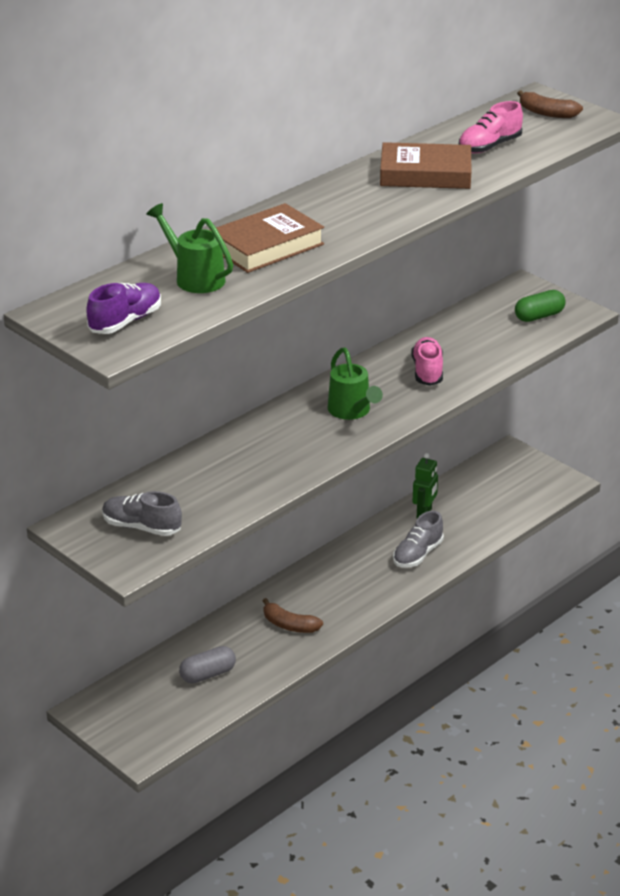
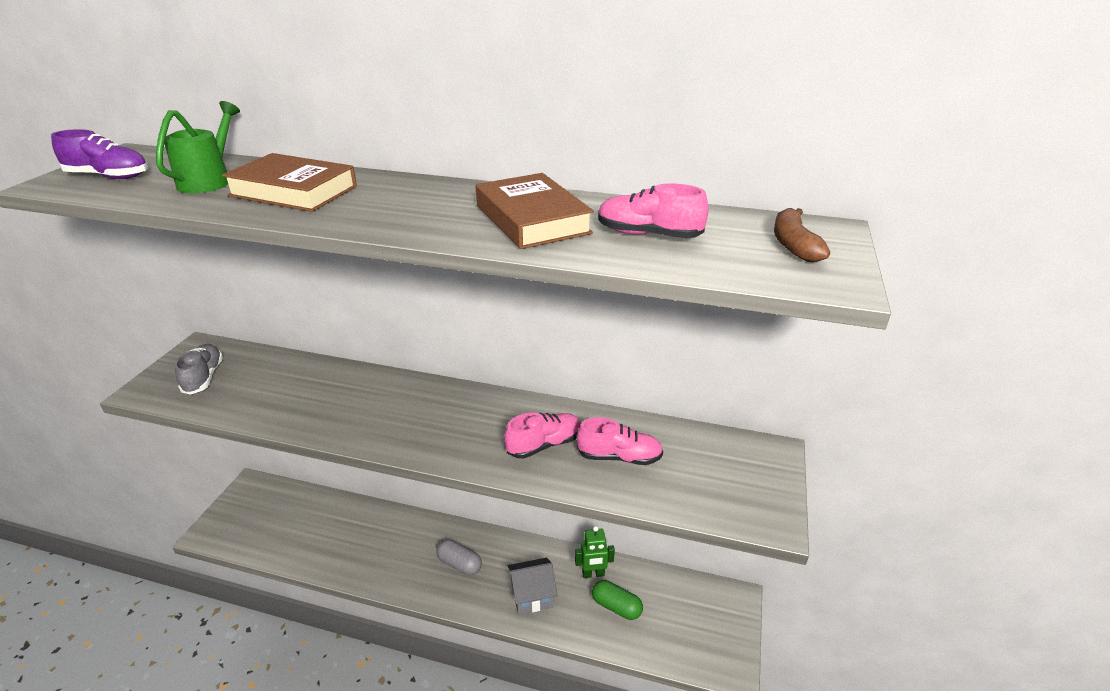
camera: 60 degrees right, 0 degrees up
grey capsule [179,646,236,684] -> grey capsule moved to [436,539,482,575]
brown banana [263,598,323,633] -> none
green watering can [328,347,383,420] -> none
grey shoe [393,511,444,568] -> grey house [508,558,557,615]
green capsule [515,290,566,322] -> green capsule moved to [592,580,643,620]
none -> pink shoe [577,417,663,465]

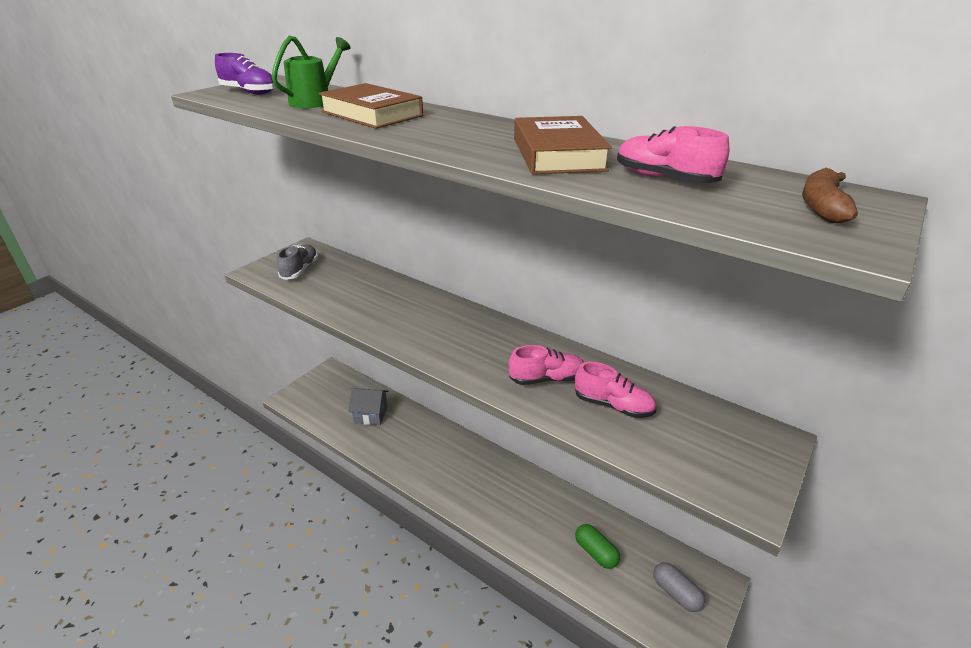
camera: 20 degrees right, 0 degrees up
grey capsule [436,539,482,575] -> grey capsule moved to [653,562,705,612]
grey house [508,558,557,615] -> grey house moved to [348,388,389,425]
green robot [575,526,615,578] -> none

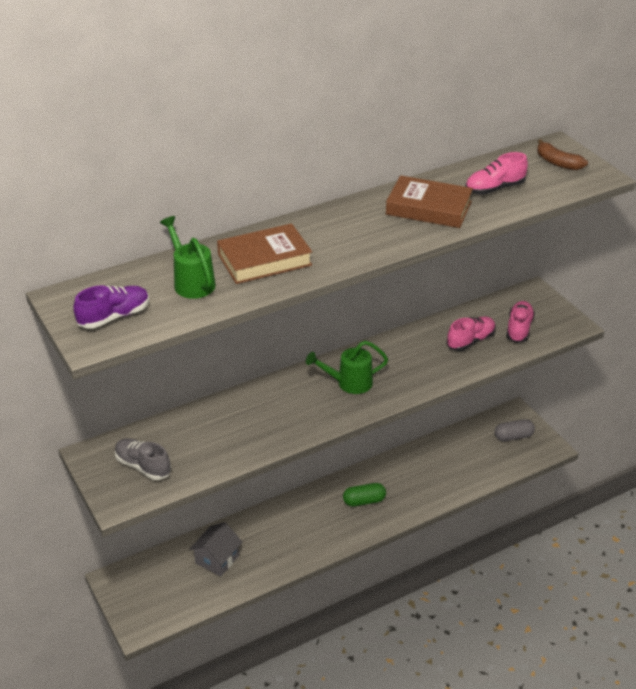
camera: 65 degrees left, 5 degrees up
pink shoe [509,345,584,385] -> pink shoe moved to [506,301,535,343]
green capsule [575,524,620,569] -> green capsule moved to [343,483,386,506]
none -> green watering can [306,341,388,394]

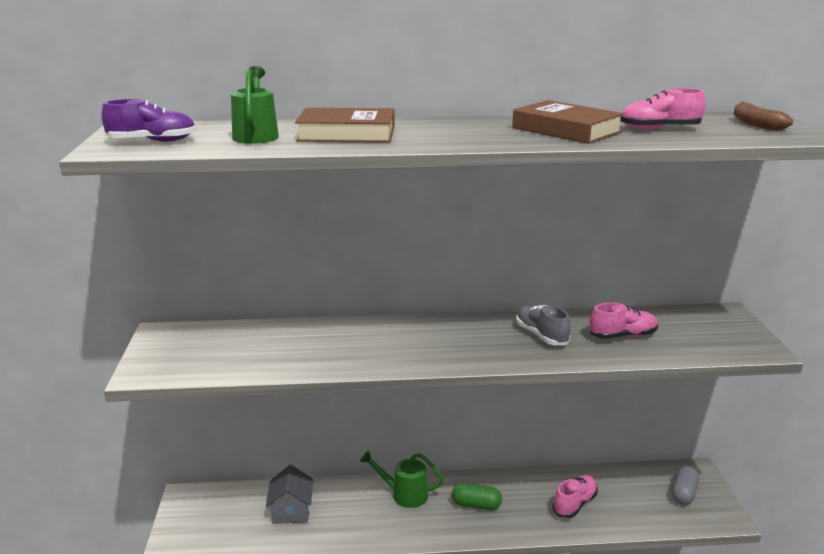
camera: 25 degrees right, 15 degrees down
grey shoe [115,438,171,480] -> grey shoe moved to [516,305,571,345]
grey house [189,522,242,576] -> grey house turned 60 degrees counterclockwise [266,465,313,524]
green watering can [306,341,388,394] -> green watering can moved to [360,451,444,508]
grey capsule [494,419,535,441] -> grey capsule turned 75 degrees counterclockwise [672,466,699,505]
pink shoe [506,301,535,343] -> pink shoe moved to [553,475,598,518]

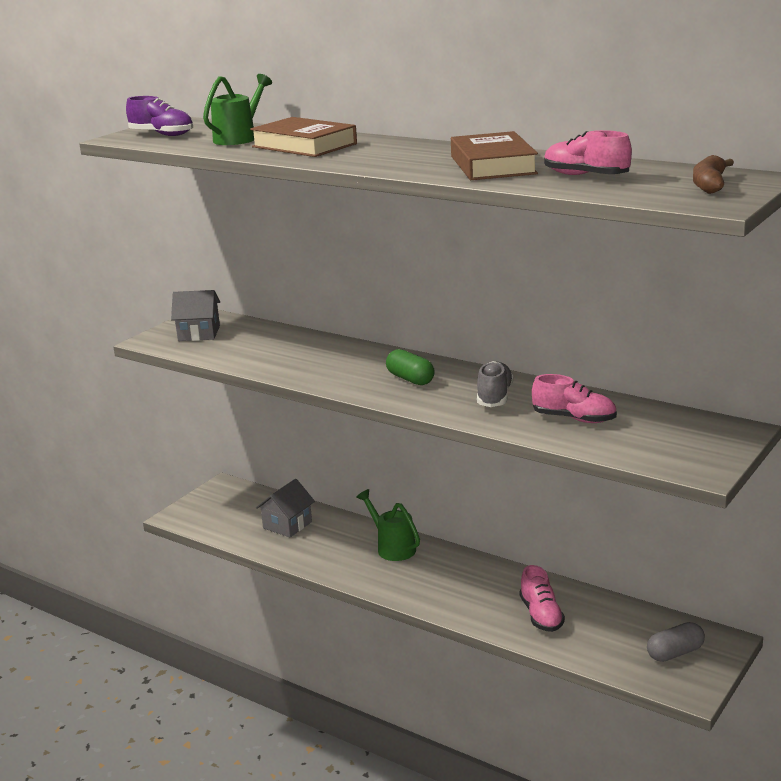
camera: 40 degrees right, 0 degrees up
green capsule [452,483,502,510] -> green capsule moved to [386,349,435,385]
pink shoe [553,475,598,518] -> pink shoe turned 90 degrees clockwise [520,565,565,632]
none -> grey house [171,290,220,341]

